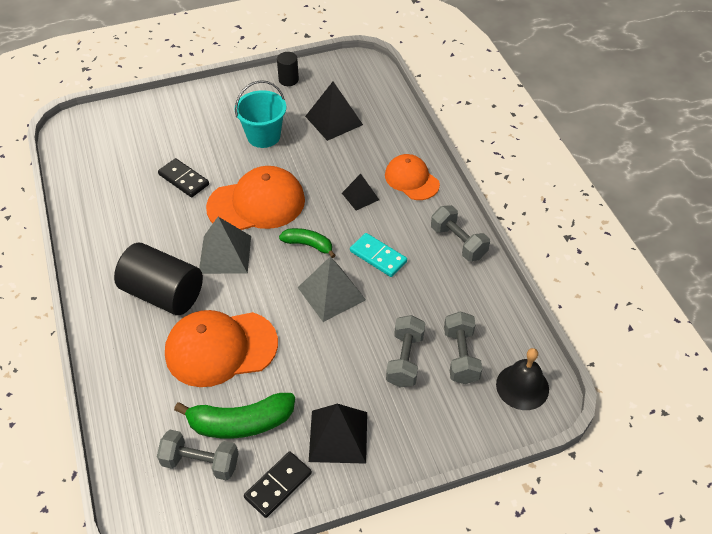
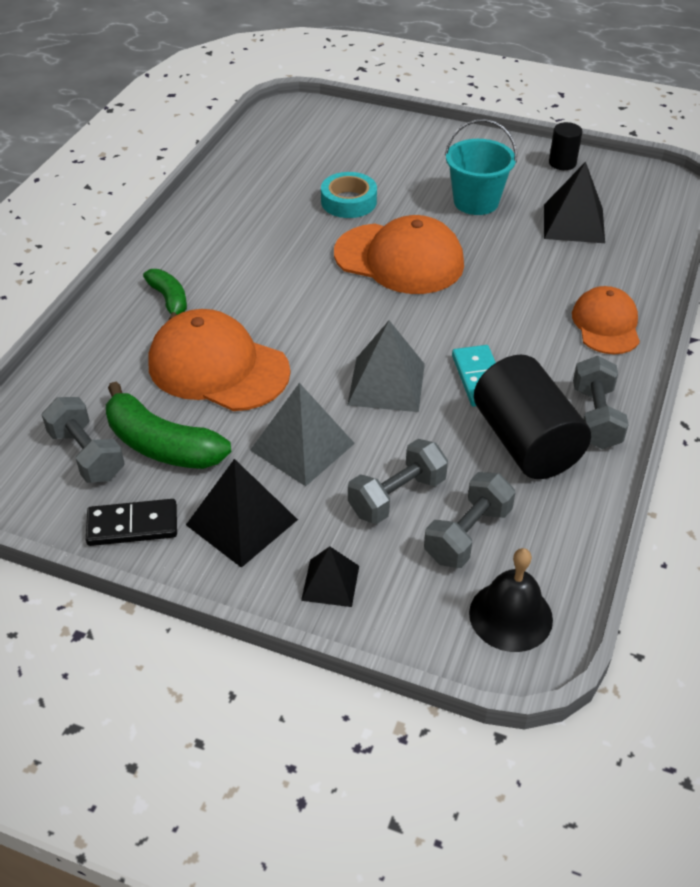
camera: 40 degrees right, 5 degrees down
black cylinder [114,243,203,315] -> black cylinder moved to [474,355,591,479]
black domino [158,158,209,197] -> turquoise tape [321,172,377,218]
grey pyramid [199,217,251,274] -> grey pyramid moved to [250,383,355,486]
green banana [279,228,336,258] -> green banana moved to [143,269,187,320]
black pyramid [342,174,379,211] -> black pyramid moved to [301,546,359,607]

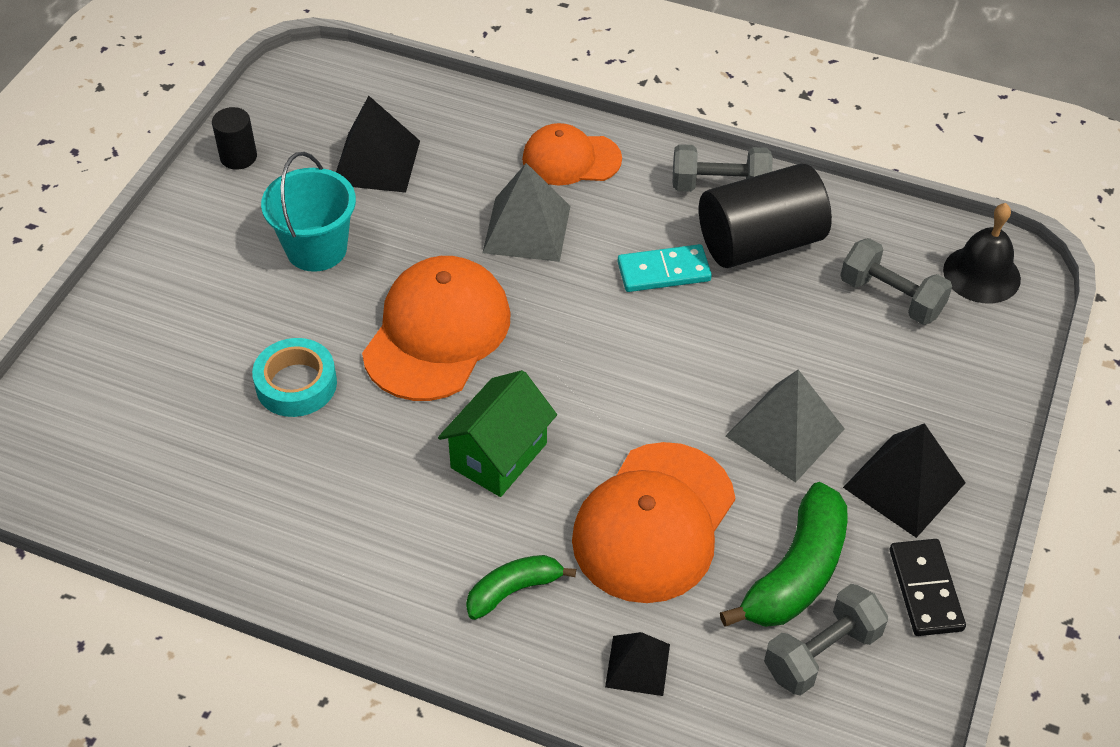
camera: 90 degrees left, 5 degrees up
black pyramid [301,546,359,607] -> black pyramid moved to [605,632,670,696]
grey pyramid [347,321,425,412] -> grey pyramid moved to [482,163,570,262]
grey dumbbell [348,439,448,524] -> none
none -> green house [438,370,557,497]

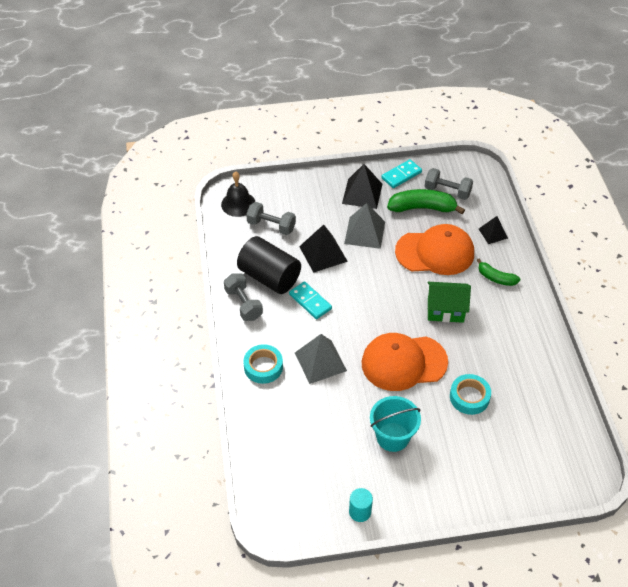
camera: 120 degrees left, 0 degrees up
black cylinder [212,107,257,170] -> turquoise cylinder [349,488,373,522]
black pyramid [336,96,420,193] -> black pyramid moved to [299,224,348,273]
orange cap [522,123,622,185] -> turquoise tape [243,344,283,384]
grey dumbbell [840,238,952,325] -> grey dumbbell turned 75 degrees counterclockwise [246,202,296,235]
black domino [890,539,966,636] -> turquoise domino [381,159,422,188]

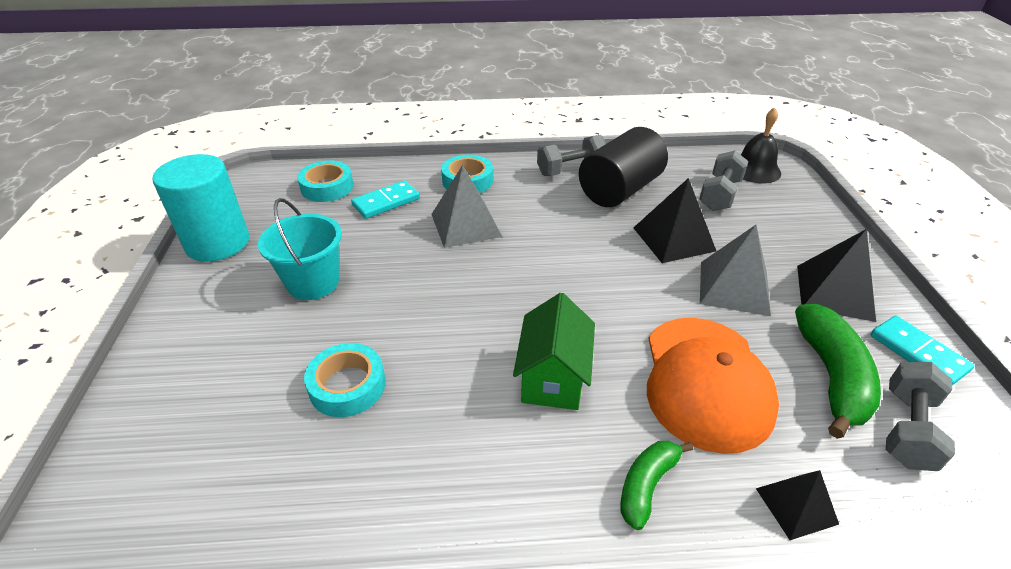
camera: 95 degrees right, 10 degrees down
turquoise domino [289,282,332,319] -> turquoise domino moved to [351,180,420,219]
turquoise cylinder [349,488,373,522] -> turquoise cylinder [152,154,249,262], size x2.04
orange cap [362,333,448,391] -> none
none -> turquoise tape [297,161,354,202]

